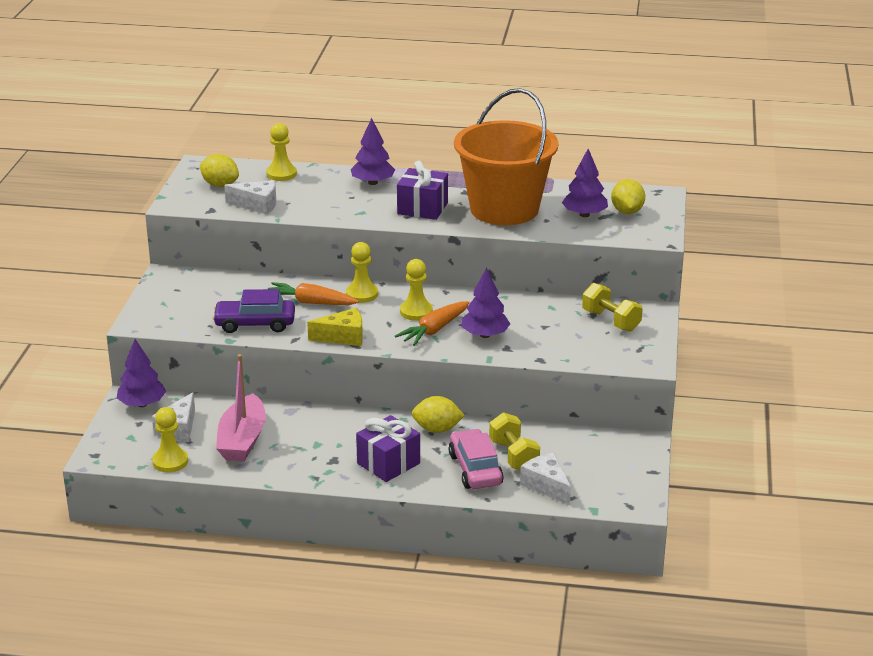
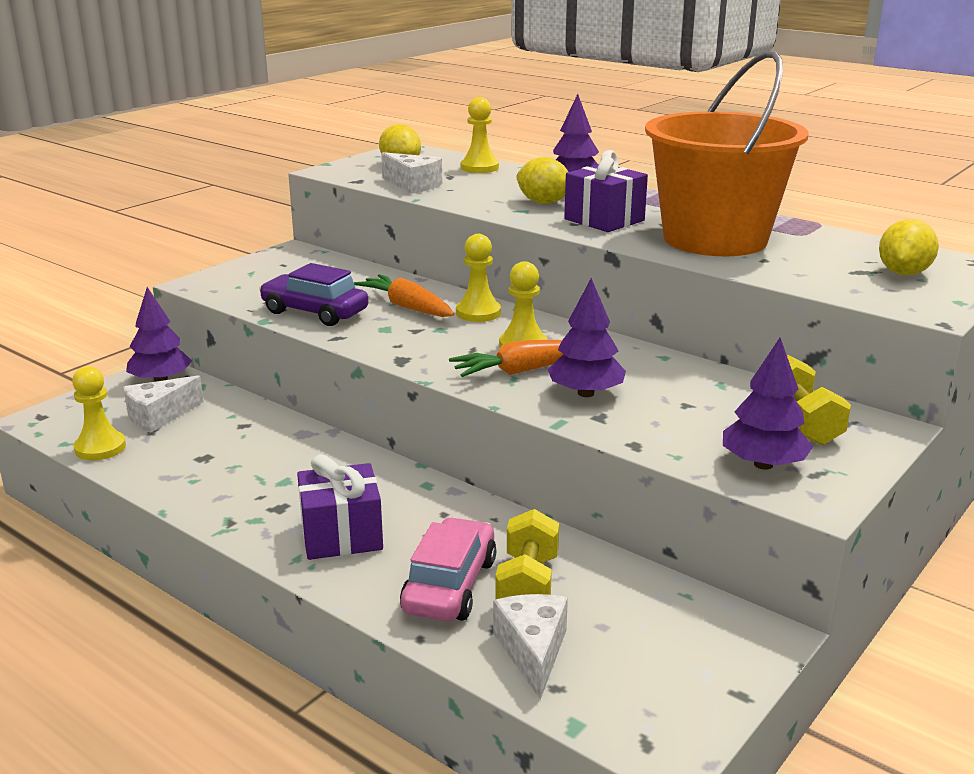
camera: 30 degrees right, 5 degrees down
pink boat [216,354,266,462] -> none
yellow cheese [307,308,363,346] -> none
yellow lemon [412,396,465,433] -> yellow lemon moved to [517,157,568,204]
purple tree [562,149,608,217] -> purple tree moved to [723,338,813,470]

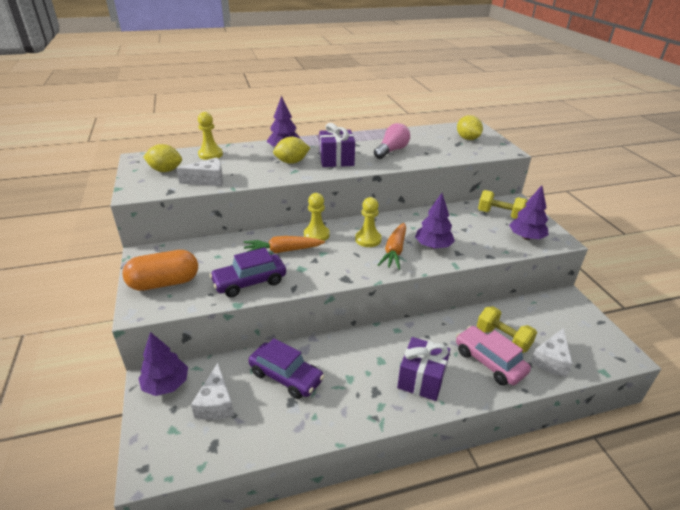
camera: 55 degrees left, 10 degrees up
yellow pawn [72,366,126,460] -> none
white cheese [493,594,568,700] -> white cheese turned 90 degrees counterclockwise [531,328,573,377]
orange bucket [645,51,809,256] -> pink light bulb [374,123,410,159]
none -> orange capsule [122,250,198,291]
none -> purple car [248,338,324,399]

